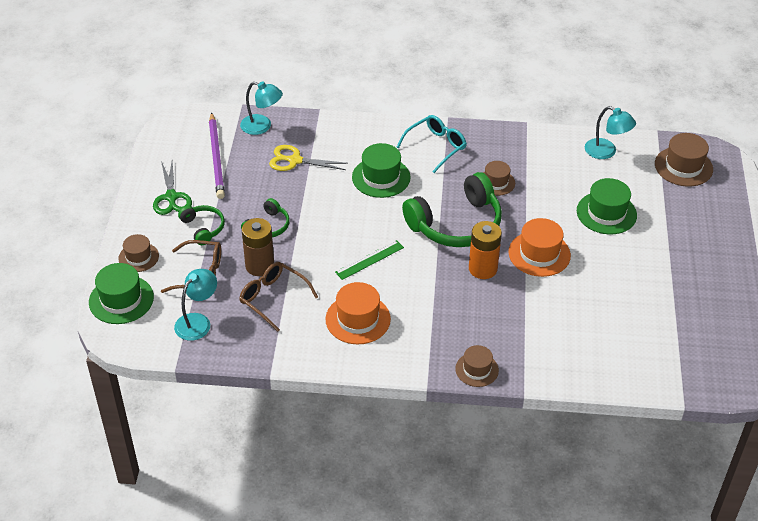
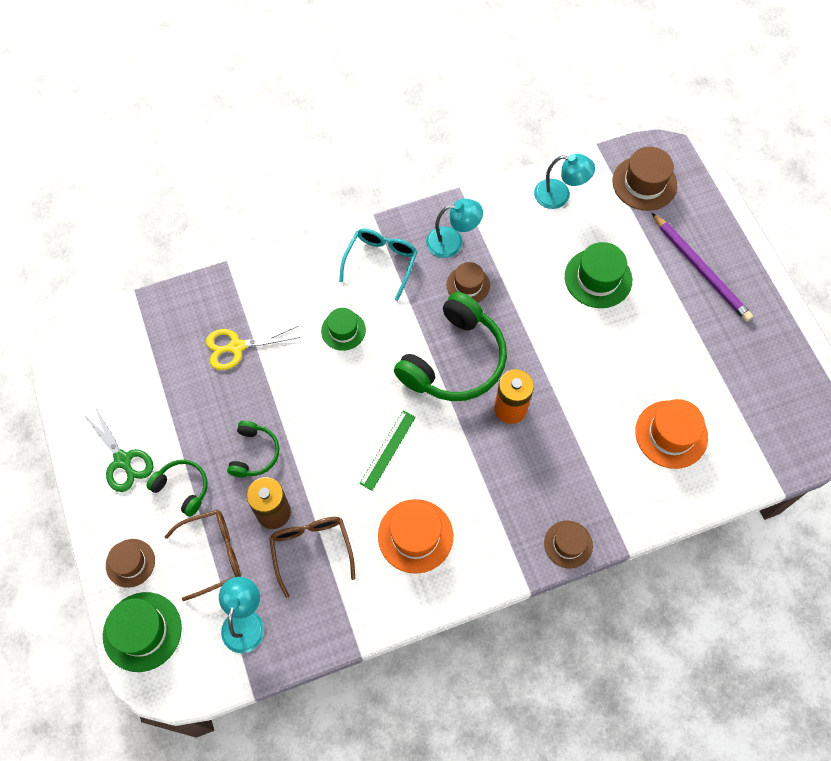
camera: 25 degrees left, 20 degrees up
purple pencil [209,112,225,199] -> purple pencil moved to [652,213,753,322]
brown glasses [239,262,318,332] -> brown glasses turned 60 degrees clockwise [269,517,355,598]
turquoise lamp [240,81,283,135] -> turquoise lamp moved to [426,199,483,258]
green hat [352,143,411,198] -> green hat [321,308,366,351], size x0.64
orange hat [508,218,571,277] -> orange hat moved to [635,399,708,469]

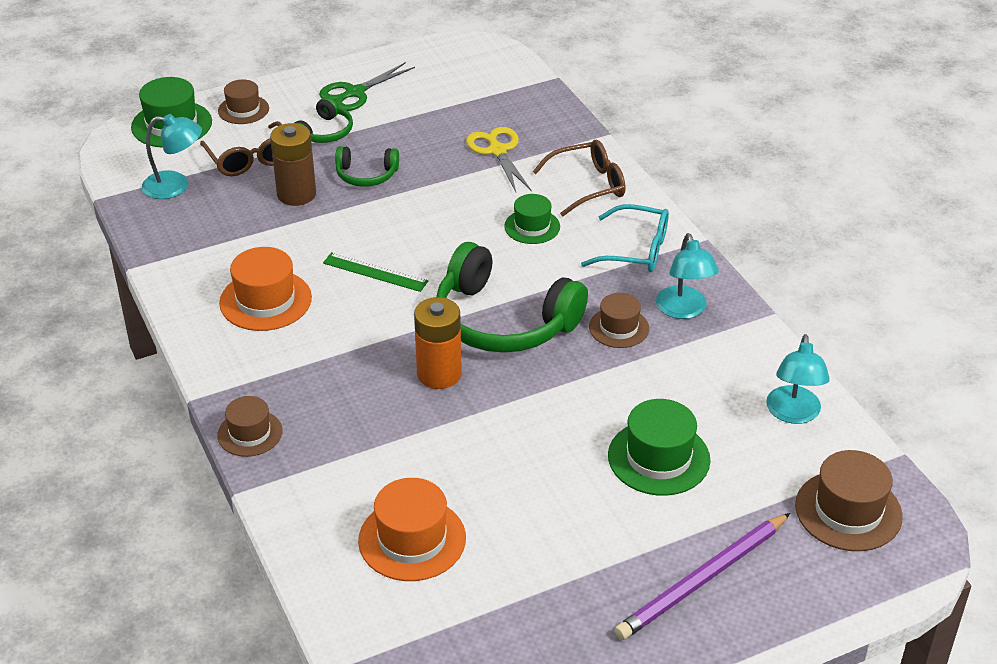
camera: 85 degrees right, 25 degrees down
brown glasses [269,517,355,598] -> brown glasses moved to [532,139,626,216]

